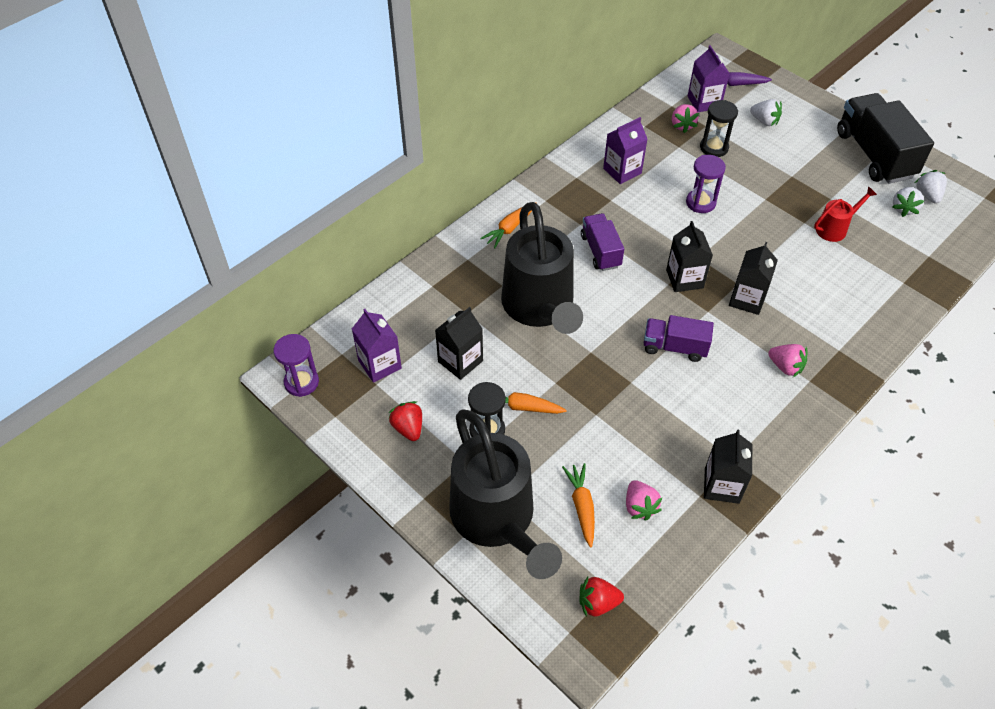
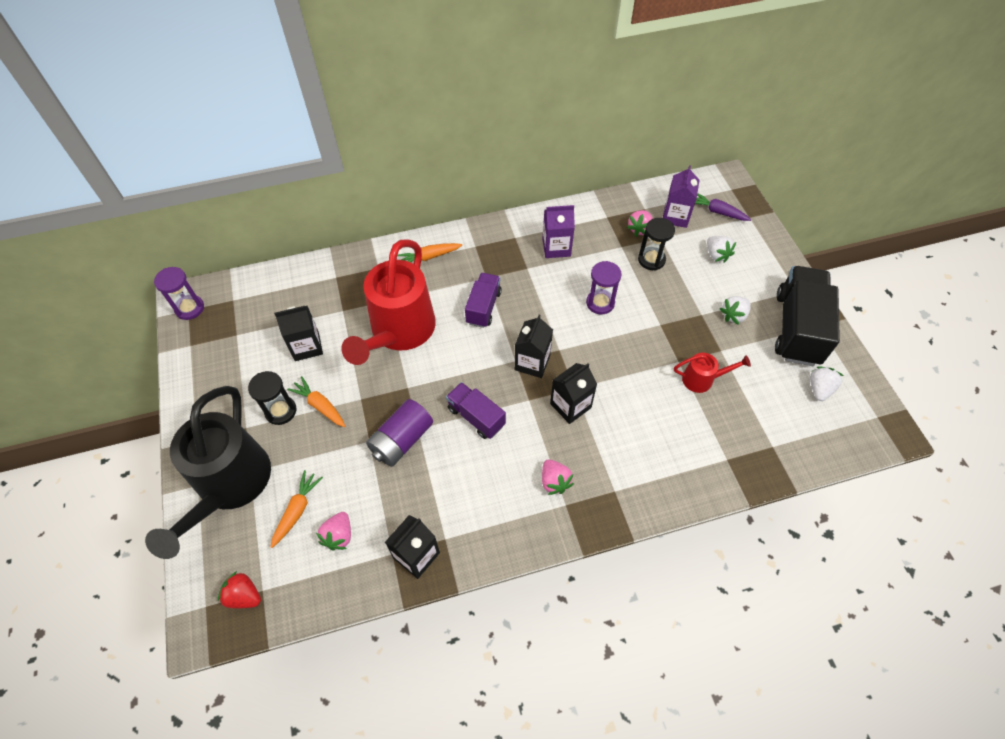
camera: 30 degrees right, 5 degrees up
purple carton [352,309,402,383] -> none
red strawberry [389,401,422,441] -> none
black watering can [501,202,583,334] -> red watering can [341,239,436,365]
white strawberry [892,187,924,217] -> white strawberry moved to [720,296,751,325]
none -> purple battery [366,399,433,467]

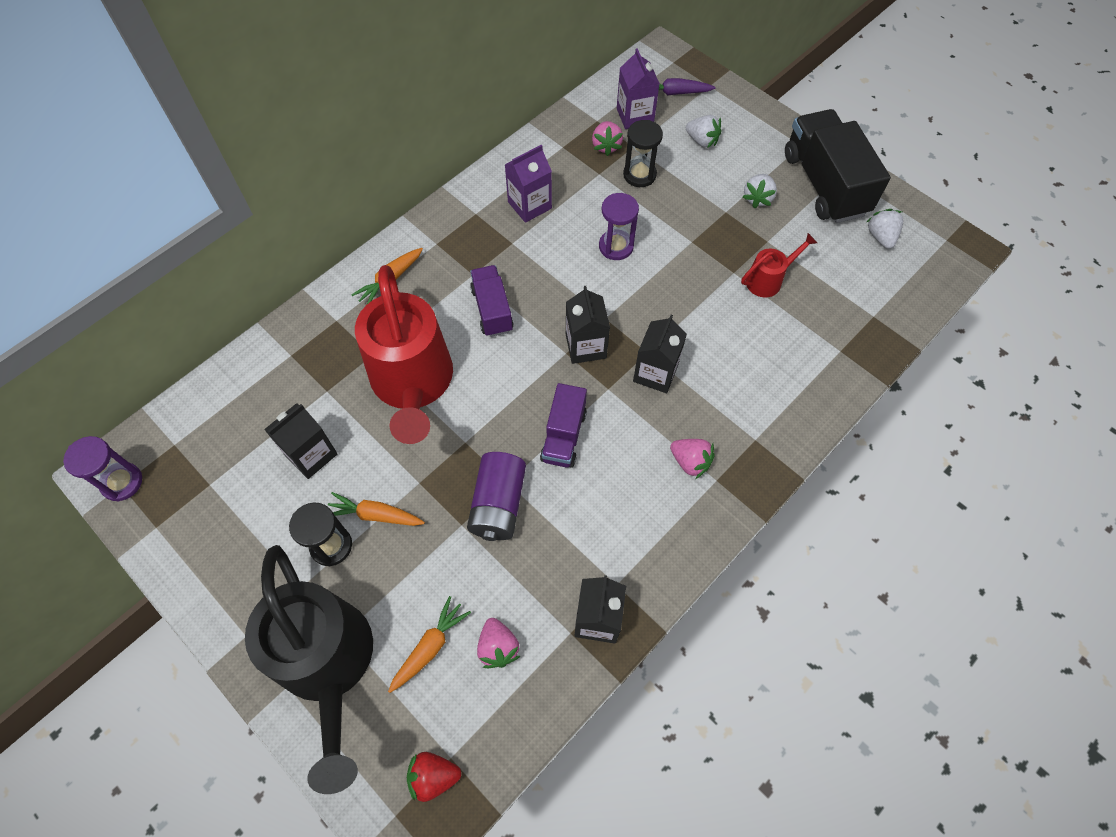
camera: 30 degrees left, 5 degrees up
orange carrot [270,470,323,548] -> orange carrot turned 45 degrees clockwise [388,596,471,693]
purple truck [446,382,506,439] -> purple truck turned 90 degrees counterclockwise [540,383,587,468]

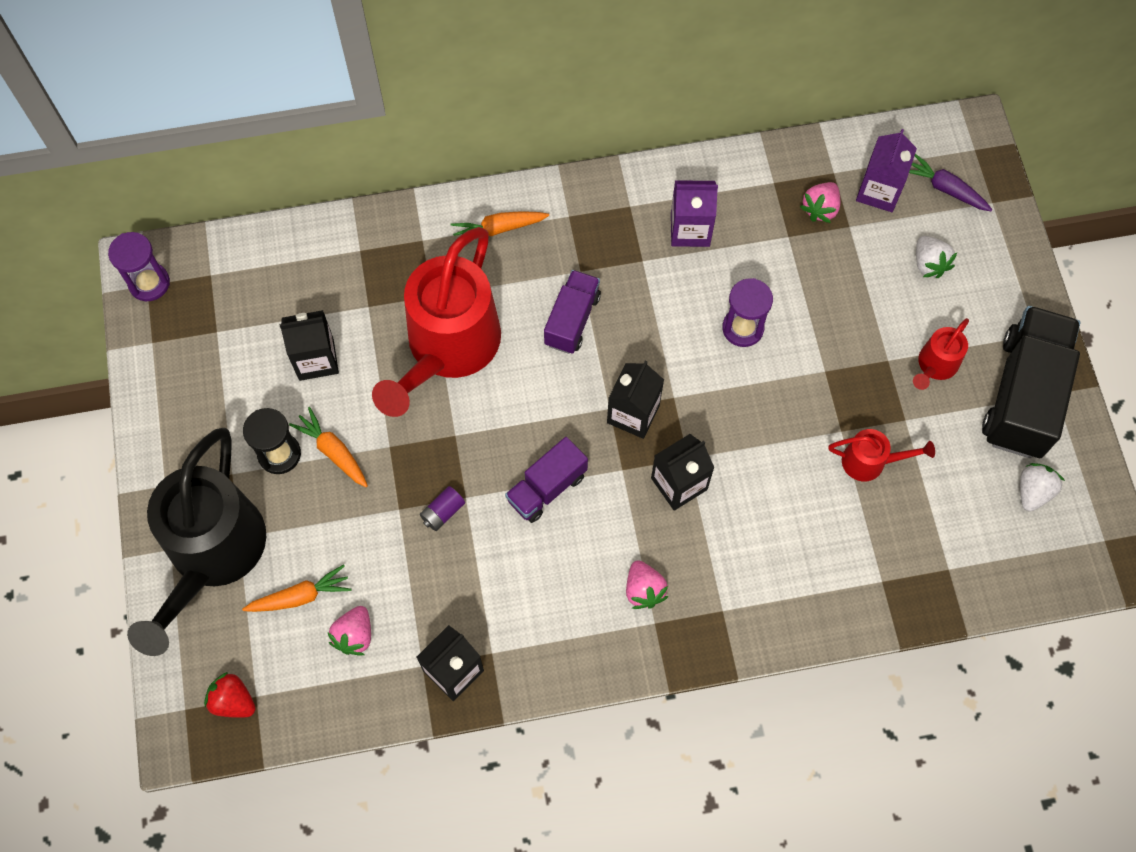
camera: 35 degrees right, 5 degrees up
purple battery [467,452,526,541] -> purple battery [420,486,465,531], size x0.50
black hourglass [623,120,663,187] -> none
white strawberry [743,174,777,208] -> red watering can [913,318,969,390]

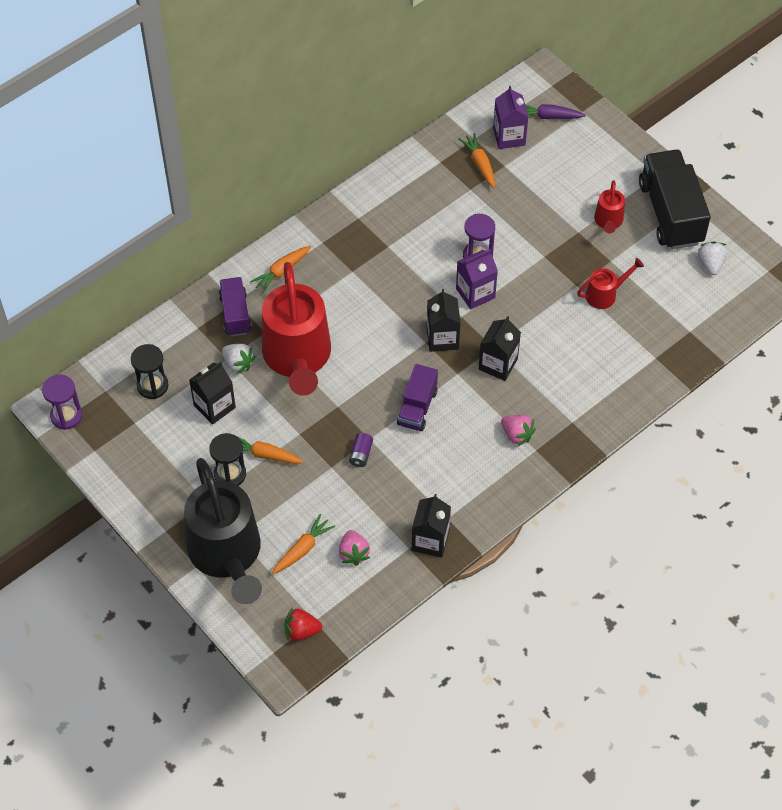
camera: 30 degrees left, 10 degrees down
purple truck [544,270,601,354] -> purple truck moved to [219,277,252,337]
purple carton [671,180,718,247] -> purple carton moved to [456,249,498,309]
pink strawberry [800,182,840,223] -> orange carrot [458,133,495,188]
white strawberry [916,236,957,278] -> white strawberry moved to [222,344,255,374]
none -> black hourglass [131,344,169,399]

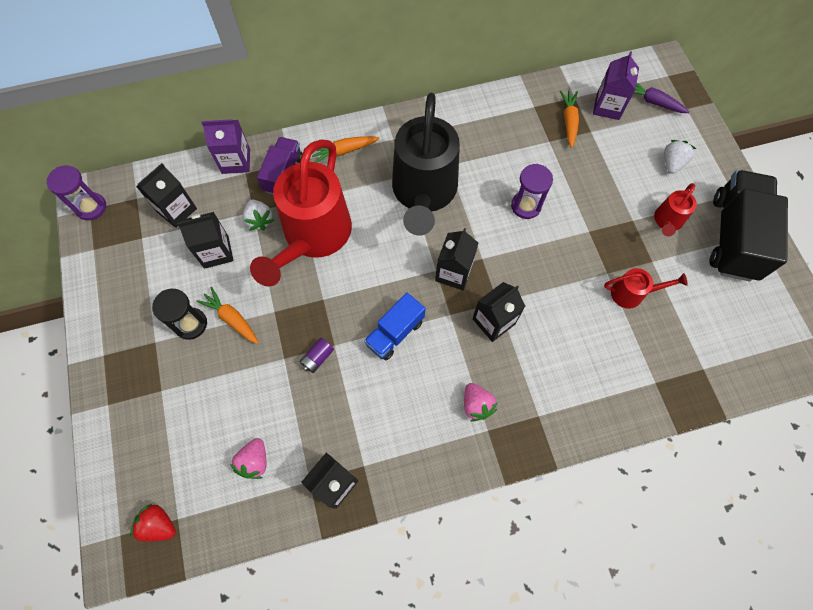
camera: 25 degrees right, 10 degrees up
black hourglass [131,344,169,399] -> black carton [136,163,197,228]
black watering can [184,458,262,604] -> black watering can moved to [392,93,460,236]
orange carrot [272,514,335,574] -> none
purple truck [397,364,438,431] -> blue truck [364,293,425,360]
purple carton [456,249,498,309] -> purple carton moved to [201,119,250,174]
white strawberry [698,241,727,275] -> white strawberry moved to [664,140,696,174]

